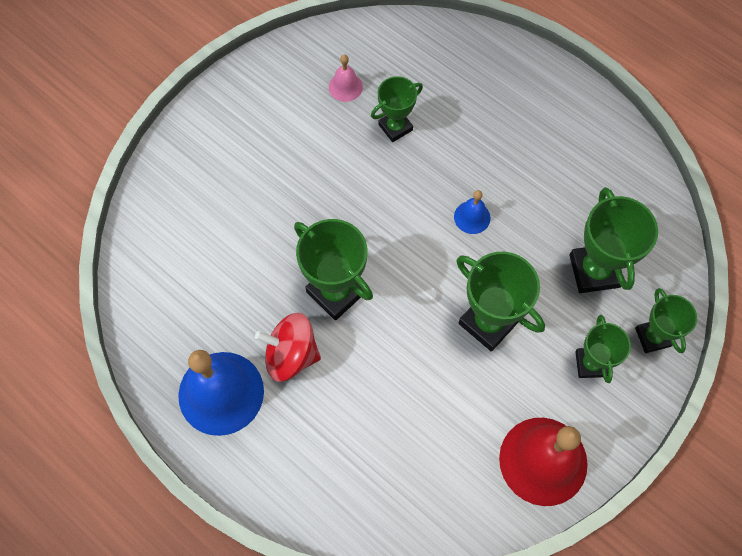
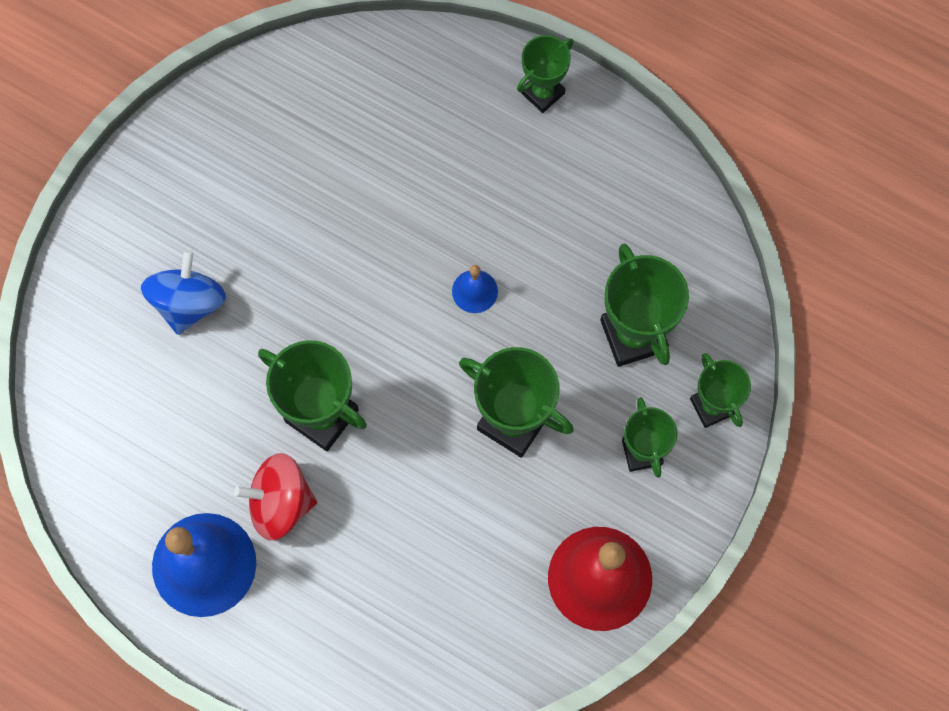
camera: 10 degrees left, 5 degrees up
pink bell [329,55,363,102] -> none
green trophy [371,76,423,142] -> green trophy moved to [517,35,574,113]
none -> blue spinning top [141,250,226,335]

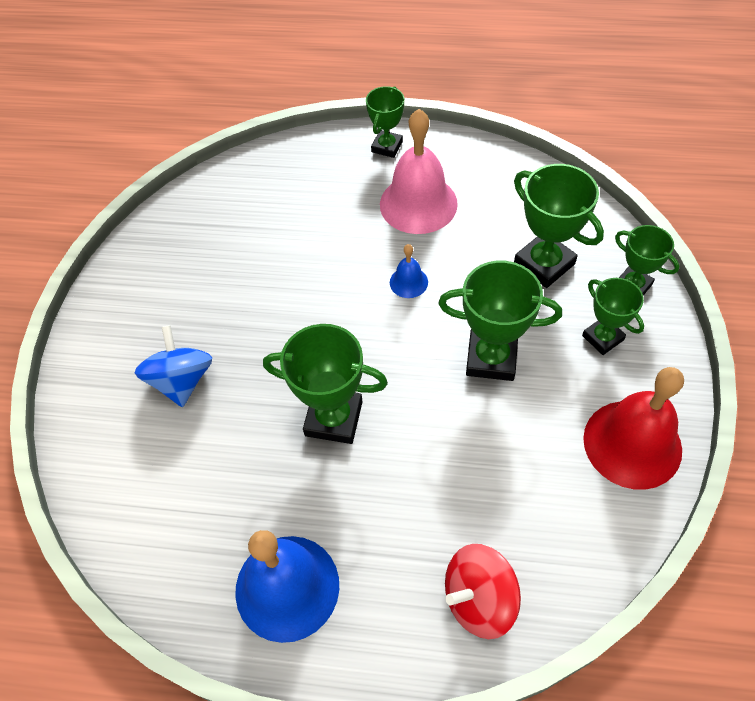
camera: 20 degrees left, 15 degrees down
red spinning top [234,453,317,541] -> red spinning top moved to [445,544,521,639]
none -> pink bell [380,109,458,234]

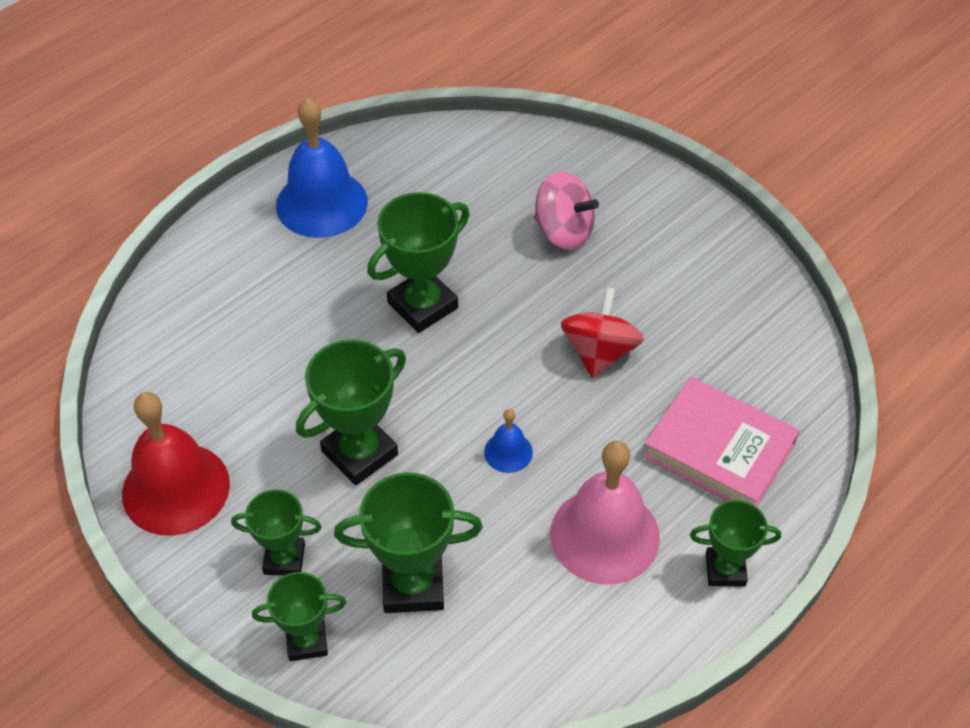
camera: 125 degrees right, 5 degrees down
blue spinning top [135,325,212,407] -> pink spinning top [534,171,599,250]
green trophy [366,86,404,158] -> green trophy turned 60 degrees counterclockwise [690,500,781,587]
red spinning top [445,544,521,639] -> red spinning top moved to [561,287,644,378]
none -> pink book [643,377,800,507]

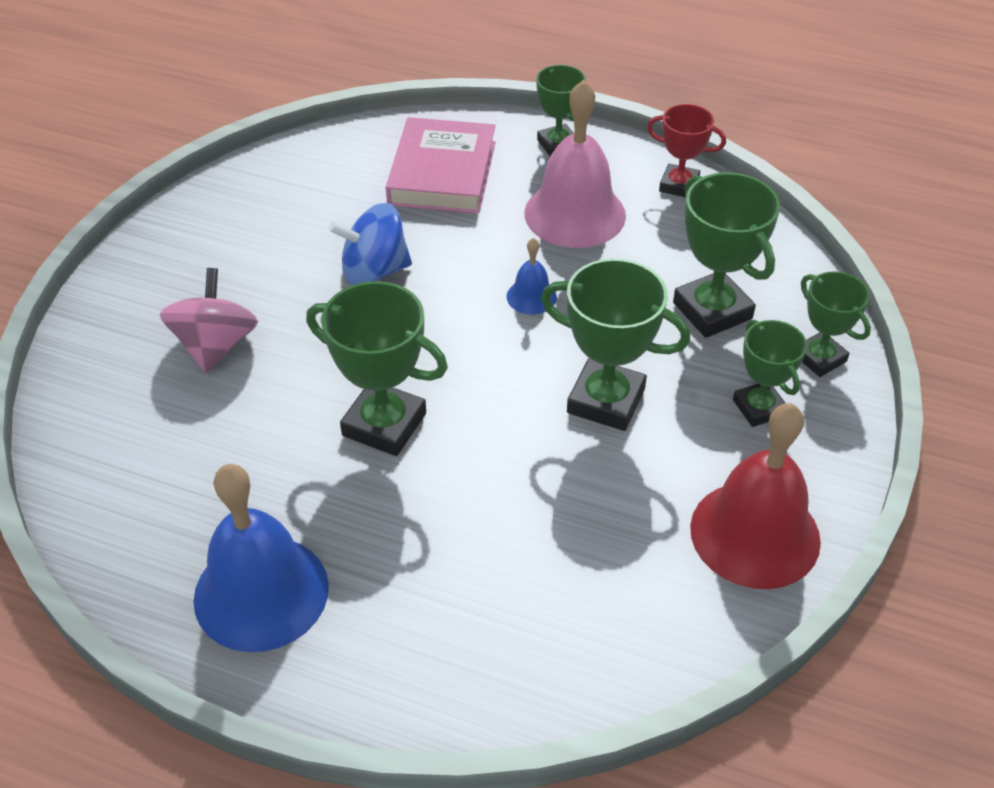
camera: 115 degrees left, 5 degrees down
red spinning top [561,287,644,378] -> blue spinning top [329,203,412,286]
none -> red trophy [647,104,726,197]

